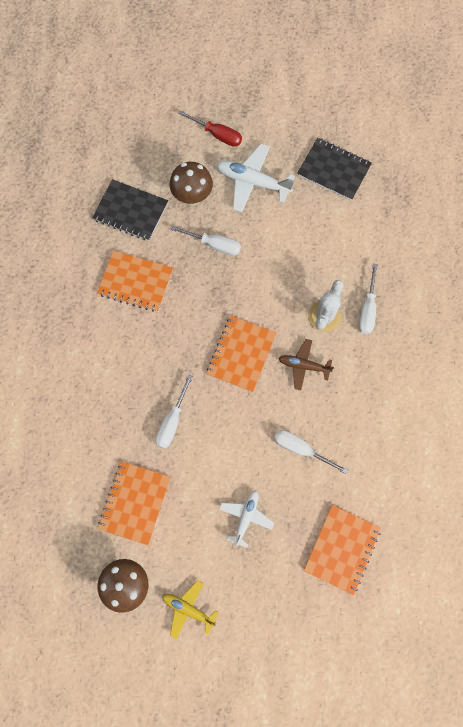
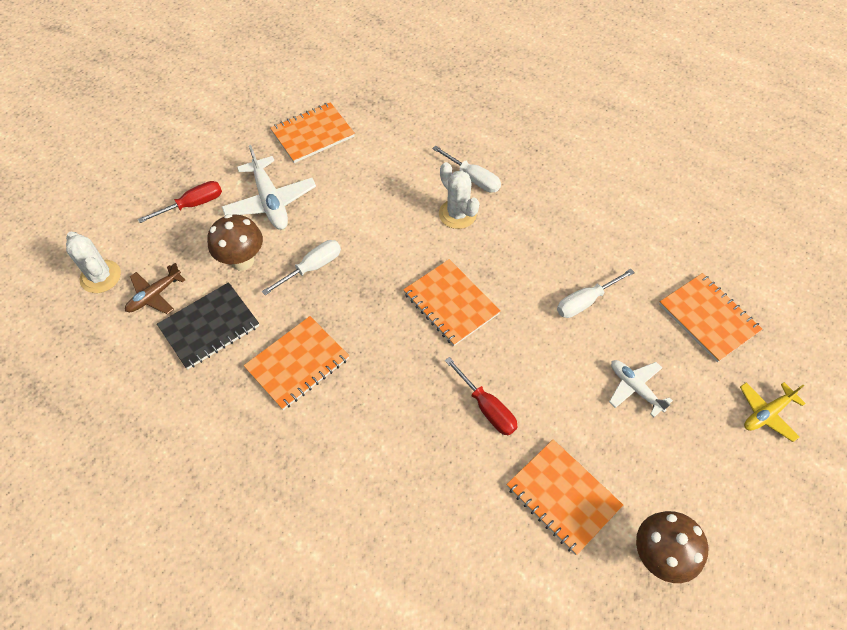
camera: 60 degrees left, 15 degrees down
white screwdriver [155,374,193,449] -> red screwdriver [445,357,518,436]
yellow plane [162,580,219,639] -> yellow plane moved to [740,382,806,442]
white plane [216,143,295,213] -> white plane turned 75 degrees counterclockwise [222,145,316,230]
brown plane [279,339,334,390] -> brown plane moved to [125,263,185,315]
black notebook [297,138,372,201] -> orange notebook [270,102,355,163]
none -> white cactus [66,232,121,293]

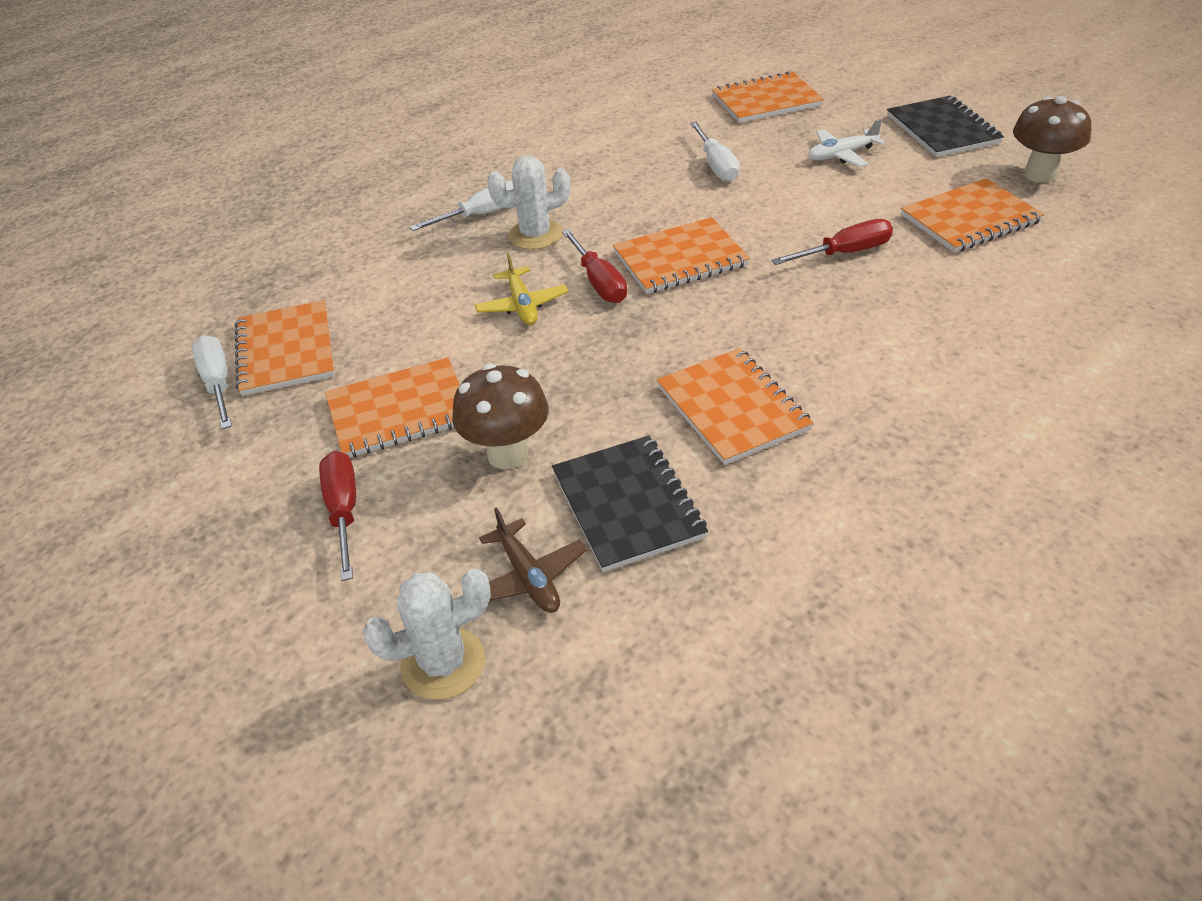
camera: 70 degrees left, 15 degrees down
white plane [222,145,316,230] -> orange notebook [325,357,460,458]
white screwdriver [262,240,341,295] -> white screwdriver moved to [192,335,232,429]
yellow plane [740,382,806,442] -> yellow plane moved to [475,252,568,325]
none -> red screwdriver [562,229,627,303]
none -> black notebook [887,95,1004,157]

